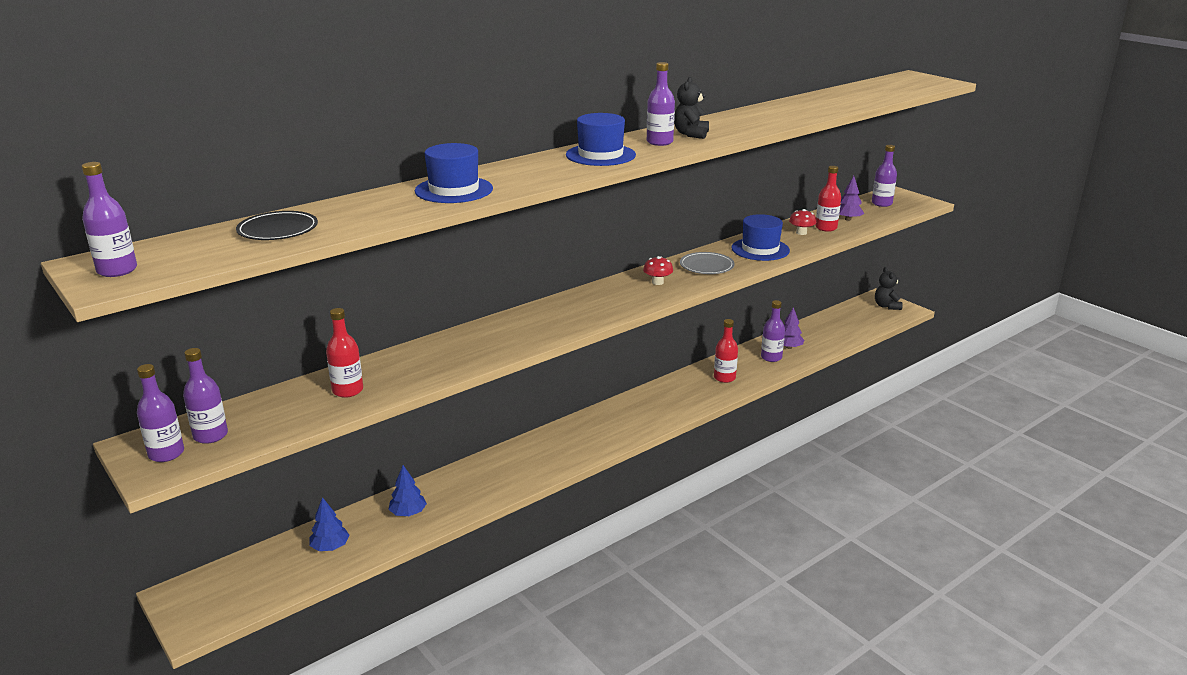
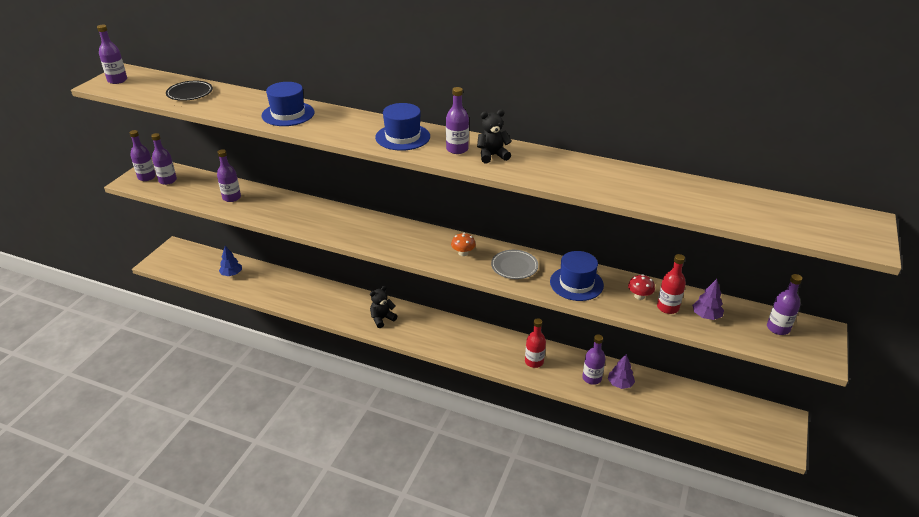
camera: 60 degrees right, 10 degrees up
red bottle [326,308,363,398] -> purple bottle [217,149,241,202]
blue tree [388,465,427,516] -> none
red mushroom [643,256,673,285] -> orange mushroom [451,233,476,256]
black teddy bear [875,267,903,310] -> black teddy bear moved to [370,286,397,328]

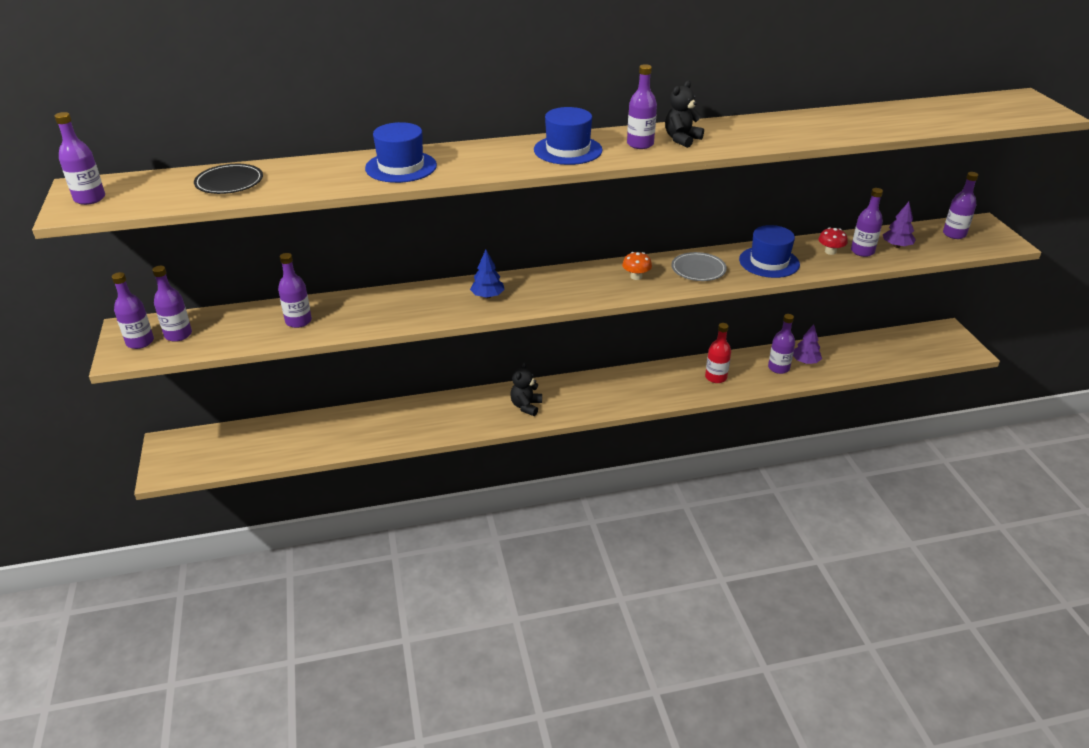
camera: 35 degrees left, 0 degrees up
blue tree [219,246,242,276] -> blue tree moved to [470,250,505,298]
red bottle [657,254,686,314] -> purple bottle [851,188,883,257]

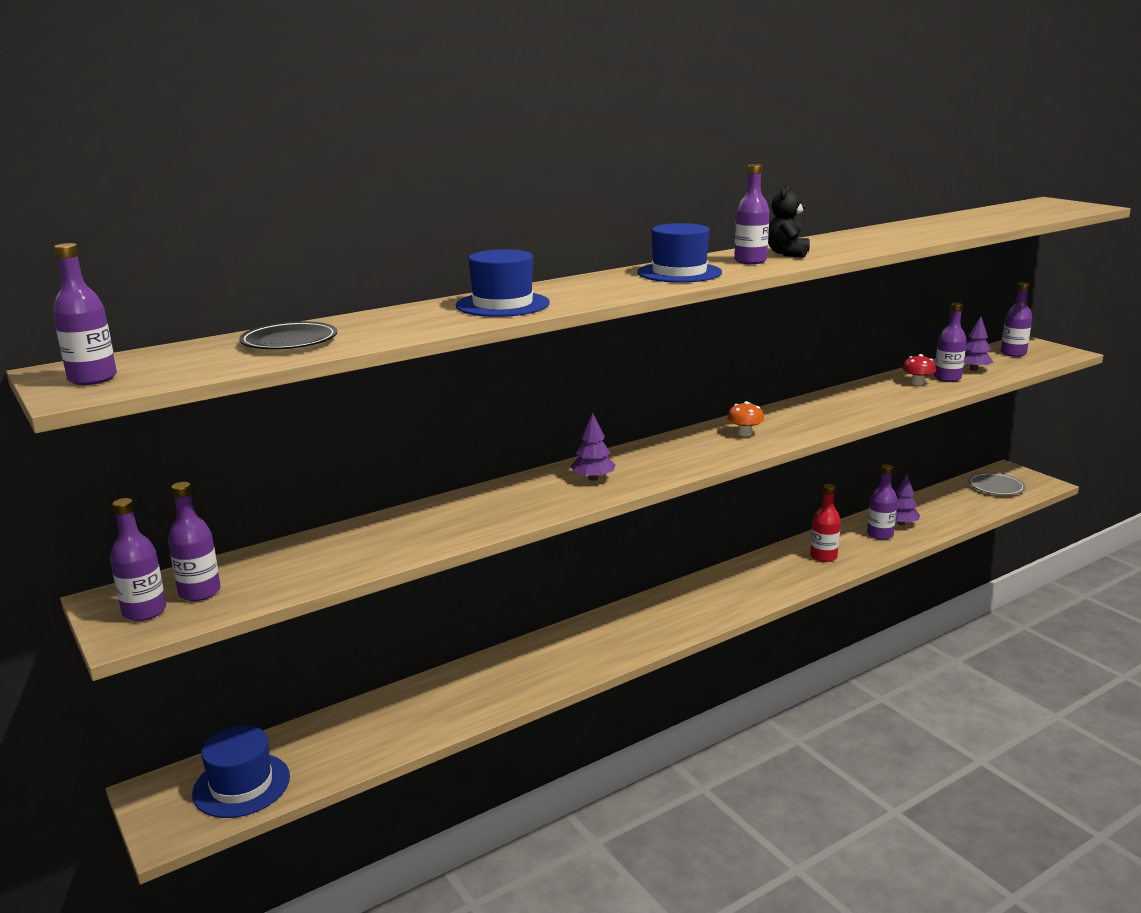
camera: 20 degrees left, 15 degrees down
purple bottle [278,253,312,328] -> none
blue tree [470,250,505,298] -> purple tree [571,412,615,481]
black teddy bear [510,362,542,416] -> none
grey plate [671,252,727,281] -> grey plate moved to [968,472,1026,495]
blue hat [739,225,800,278] -> blue hat moved to [192,726,290,818]

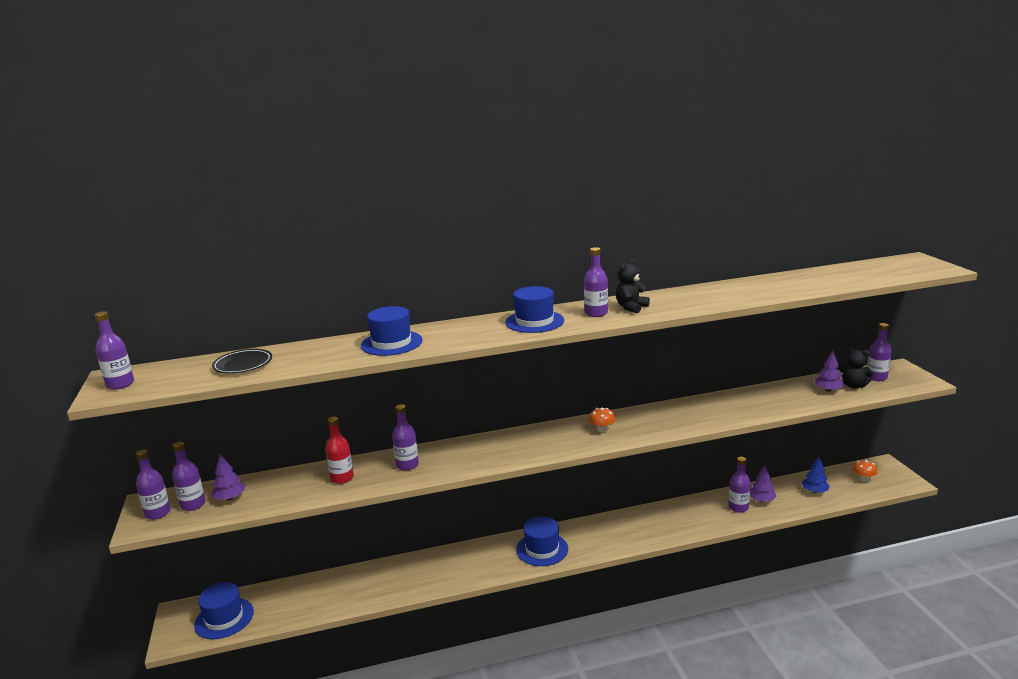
camera: 20 degrees right, 0 degrees up
purple tree [571,412,615,481] -> purple tree moved to [211,454,245,500]
red bottle [810,484,841,562] -> red bottle moved to [325,417,354,484]
red mushroom [902,354,936,385] -> none
purple bottle [934,303,967,382] -> purple bottle moved to [392,404,419,470]
grey plate [968,472,1026,495] -> orange mushroom [853,459,877,482]
none -> blue hat [516,517,568,566]
none -> blue tree [802,456,830,493]
none -> black teddy bear [839,348,874,389]

